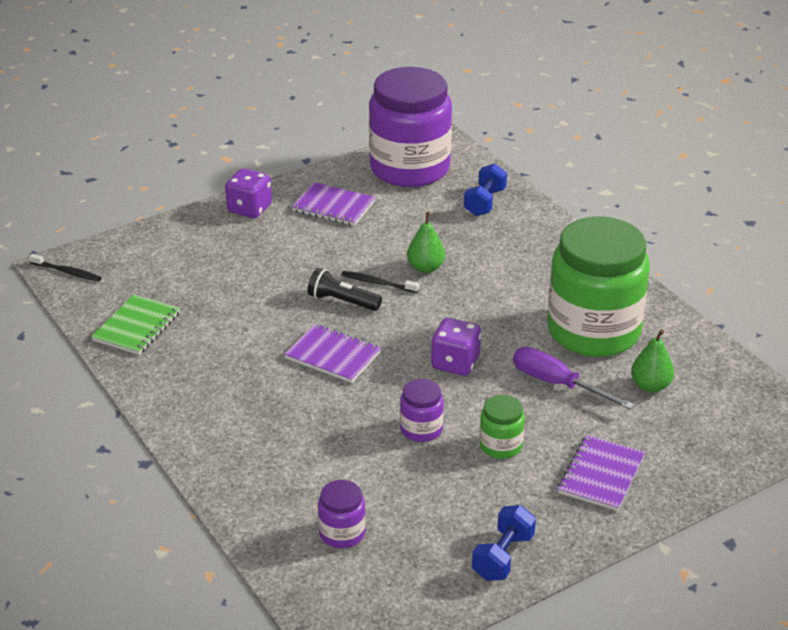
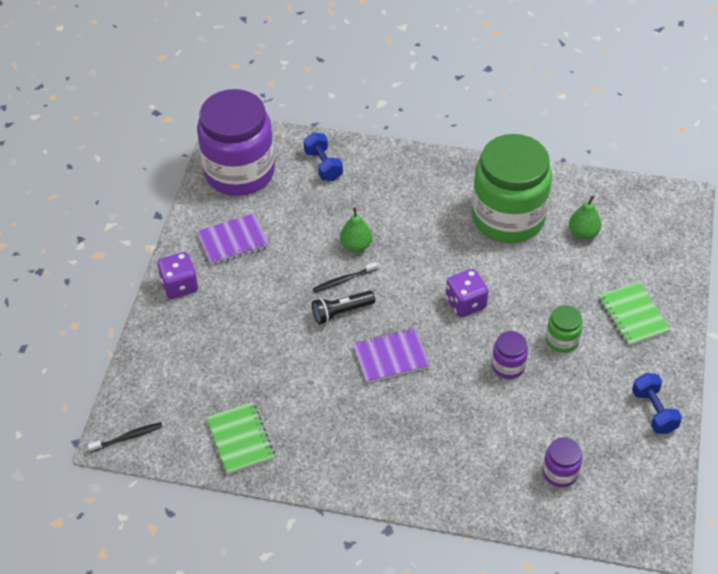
camera: 45 degrees left, 15 degrees up
purple screwdriver [513,347,635,410] -> none
purple notebook [558,435,645,511] -> green notebook [598,282,671,346]

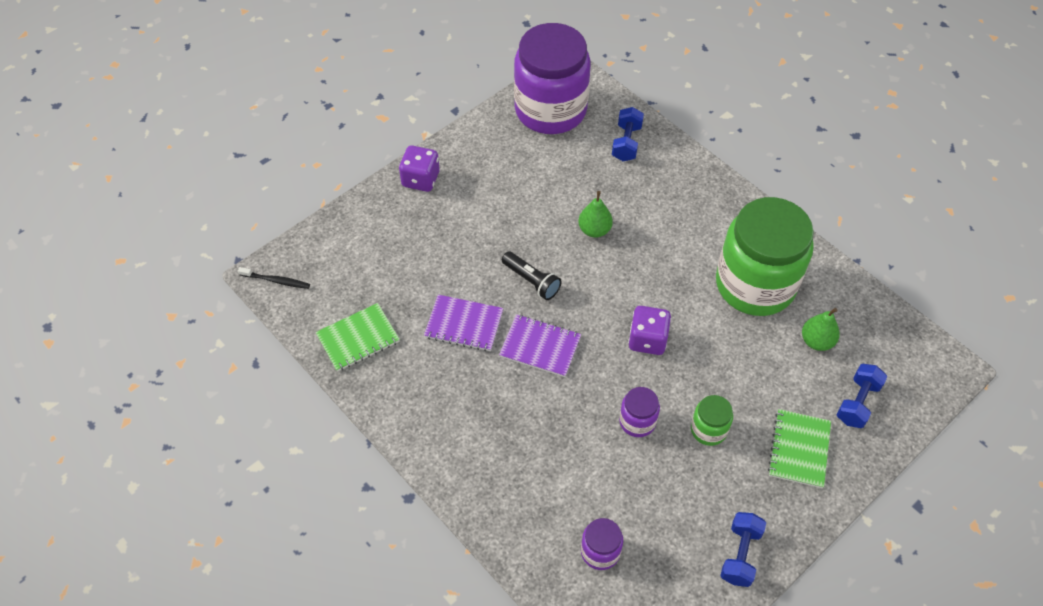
camera: 35 degrees right, 5 degrees up
purple notebook [197,213,269,265] -> purple notebook moved to [424,295,503,351]
green notebook [206,402,275,475] -> green notebook turned 45 degrees clockwise [315,303,400,372]
black flashlight [312,290,375,325] -> black flashlight turned 150 degrees counterclockwise [502,251,562,300]
black toothbrush [313,262,378,293] -> none
none -> blue dumbbell [836,364,888,428]

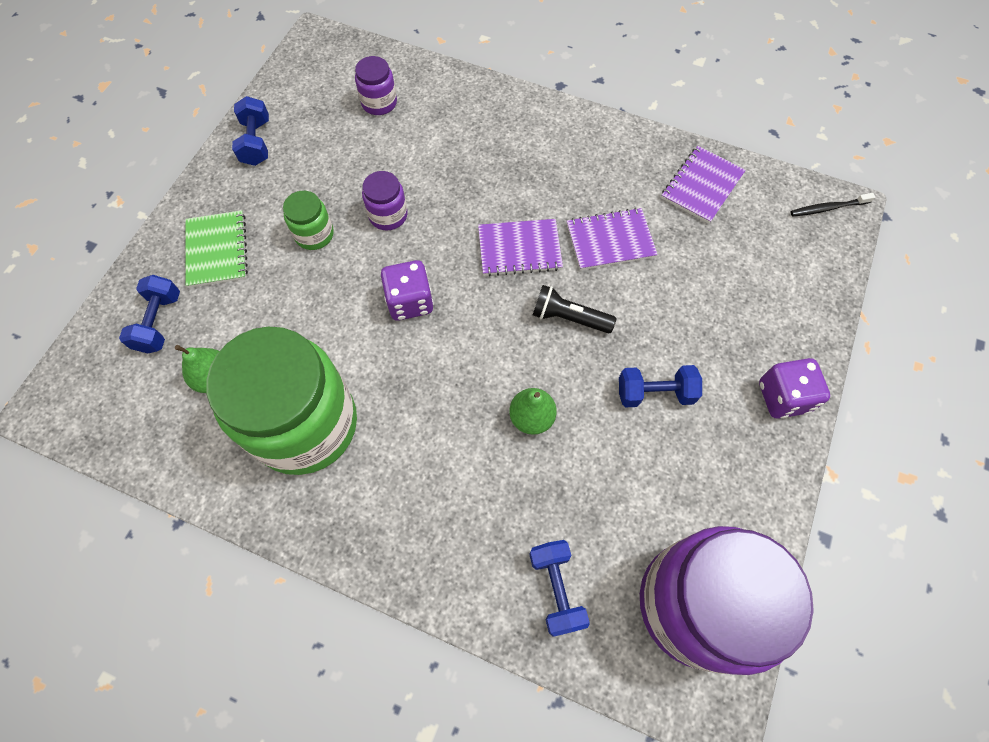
camera: 155 degrees right, 10 degrees up
green notebook [315,303,400,372] -> purple notebook [661,146,746,224]
none -> blue dumbbell [619,365,702,407]

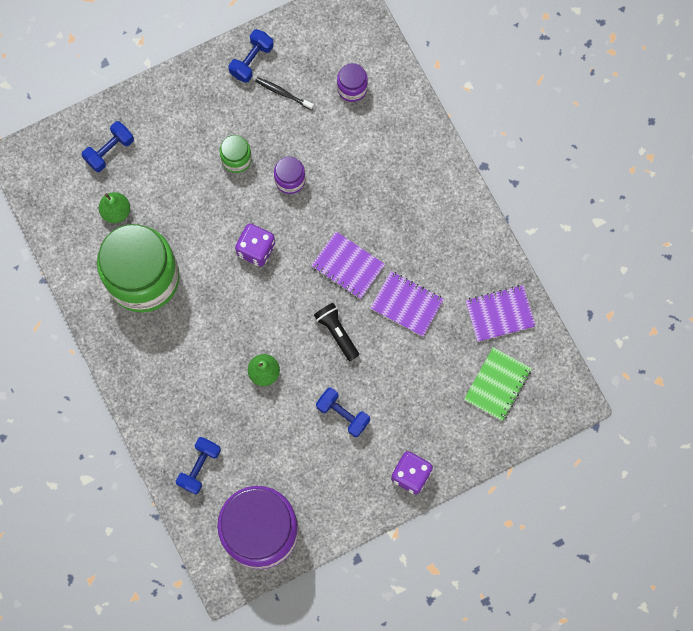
camera: 40 degrees right, 10 degrees up
green notebook [185,210,248,288] -> green notebook moved to [464,347,532,421]
black toothbrush [790,193,875,217] -> black toothbrush moved to [255,77,314,110]

